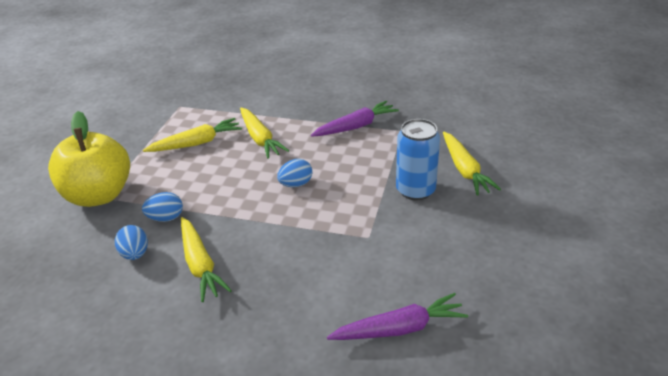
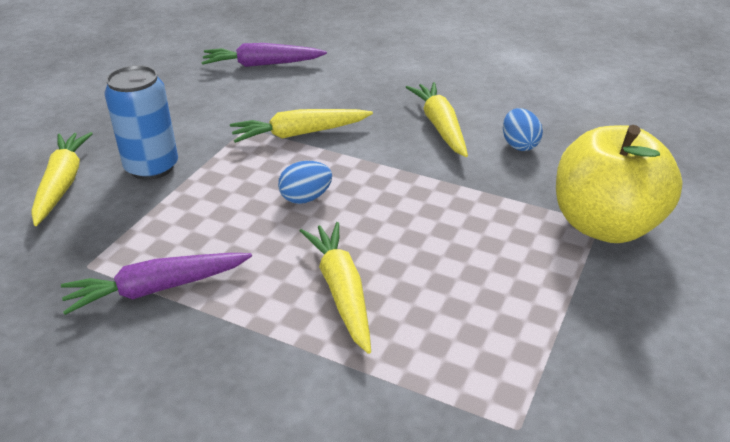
camera: 170 degrees left, 0 degrees up
blue egg [142,192,183,222] -> none
yellow carrot [143,118,242,152] -> yellow carrot moved to [230,109,373,143]

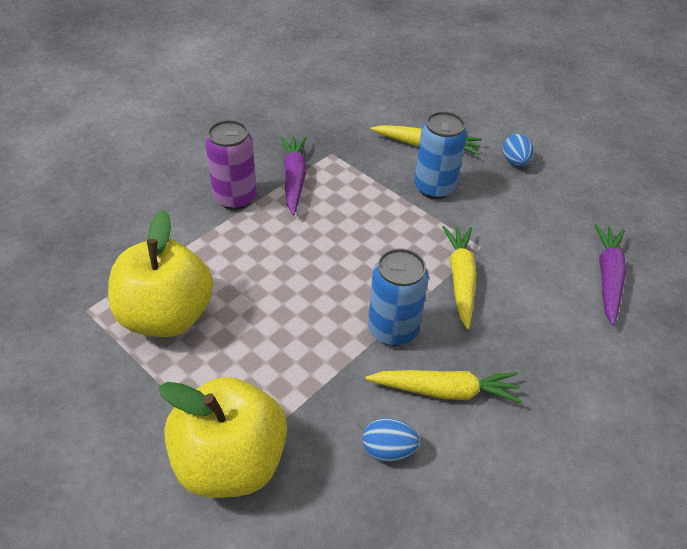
camera: 105 degrees right, 10 degrees up
blue egg [278,161,332,204] -> blue egg moved to [503,134,534,166]
yellow carrot [300,222,371,354] -> none
none -> yellow apple [108,210,213,337]
none -> purple can [205,120,257,210]
none -> blue can [368,248,429,346]

